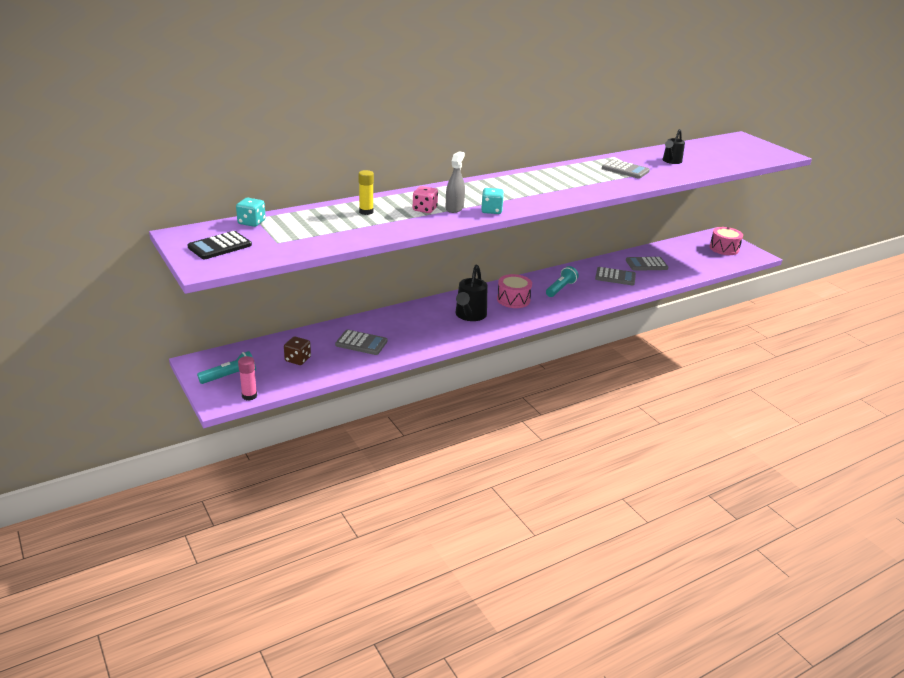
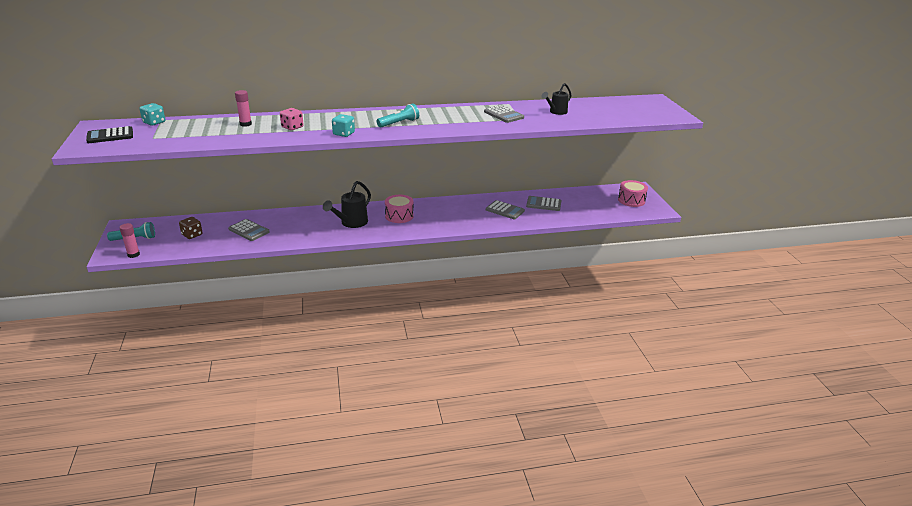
camera: 20 degrees right, 0 degrees up
yellow glue stick [359,170,374,215] -> pink glue stick [235,90,252,127]
grey spray bottle [446,151,465,213] -> none
turquoise flashlight [546,266,579,297] -> turquoise flashlight moved to [377,103,419,127]

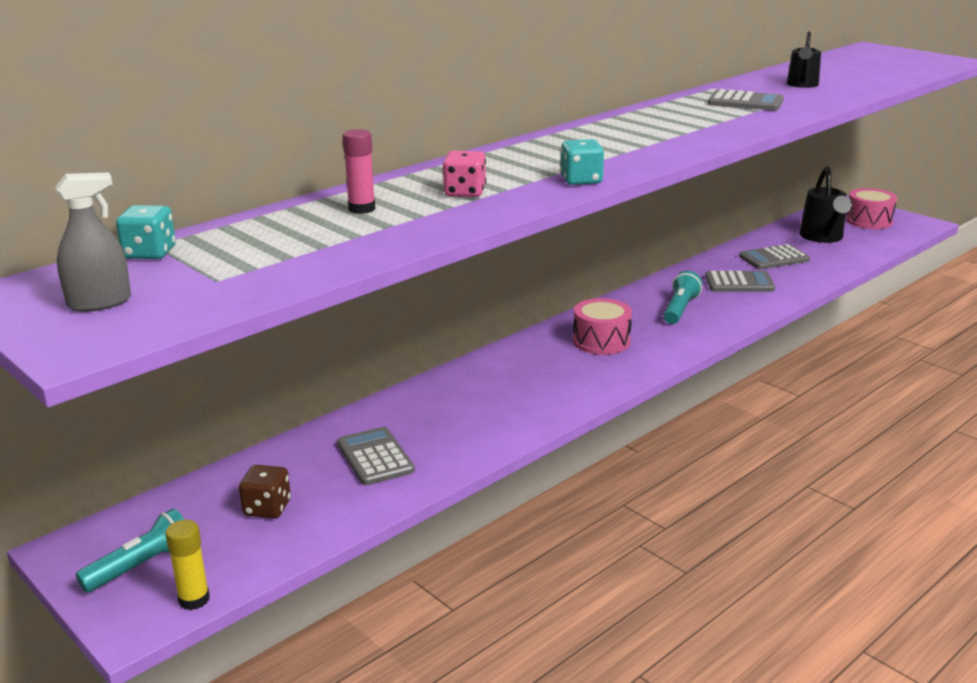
camera: 30 degrees left, 5 degrees down
black calculator [86,126,133,143] -> grey spray bottle [55,173,131,312]
pink glue stick [119,223,140,258] -> yellow glue stick [165,520,210,610]
grey calculator [228,219,270,241] -> grey calculator turned 120 degrees counterclockwise [337,427,415,485]
black watering can [323,181,371,228] -> black watering can moved to [799,166,852,243]
turquoise flashlight [377,103,419,127] -> turquoise flashlight moved to [663,271,703,324]

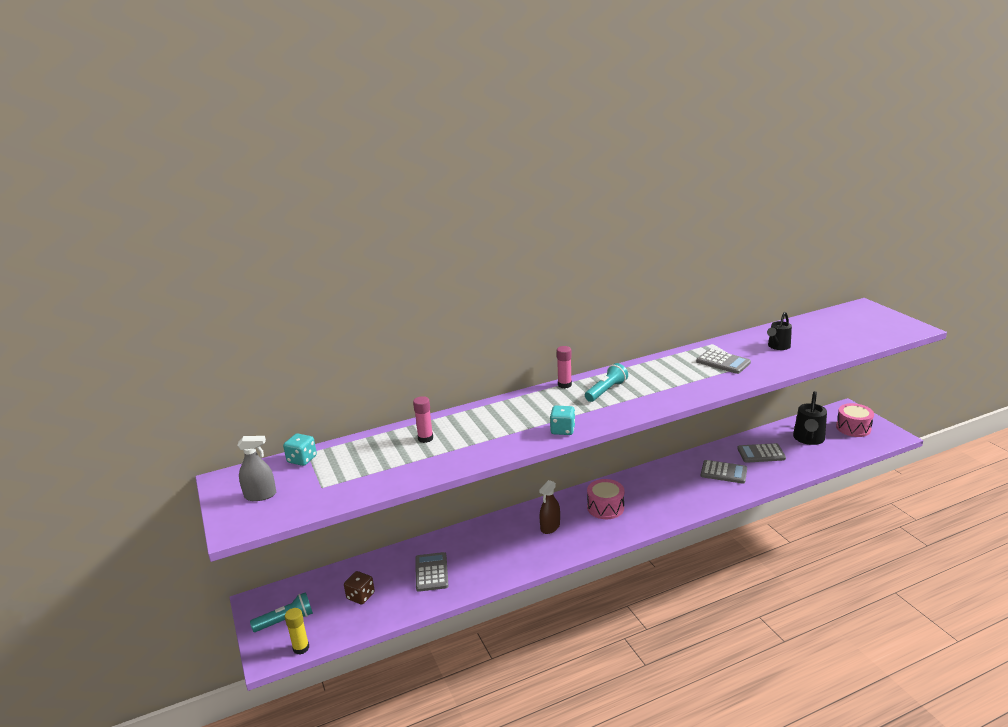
camera: 20 degrees right, 0 degrees up
pink dice [443,151,486,197] -> none
turquoise flashlight [663,271,703,324] -> turquoise flashlight moved to [585,363,628,402]
none -> brown spray bottle [539,480,560,534]
none -> pink glue stick [557,346,572,388]

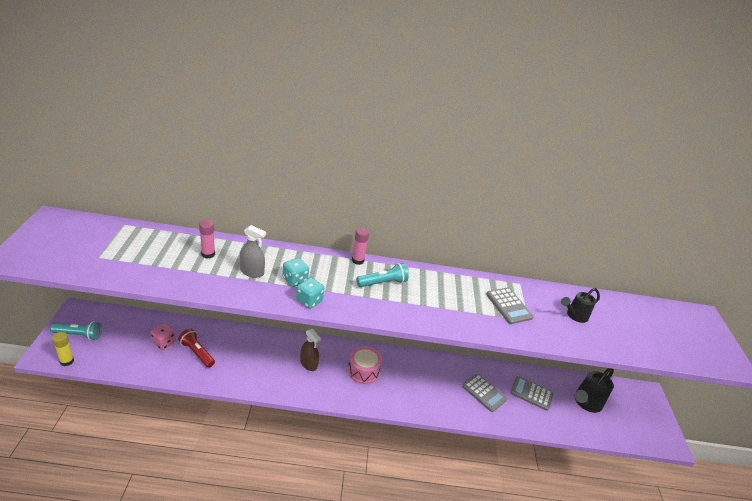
camera: 20 degrees right, 10 degrees up
grey spray bottle [237,436,276,501] -> grey spray bottle moved to [240,225,266,278]
turquoise dice [283,433,317,466] -> turquoise dice moved to [283,258,309,287]
brown dice [344,571,375,605] -> none
grey calculator [415,552,448,592] -> red flashlight [178,329,215,368]
brown spray bottle [539,480,560,534] -> brown spray bottle turned 105 degrees counterclockwise [300,329,321,371]
pink drum [836,403,874,437] -> none
none -> pink dice [151,323,176,350]

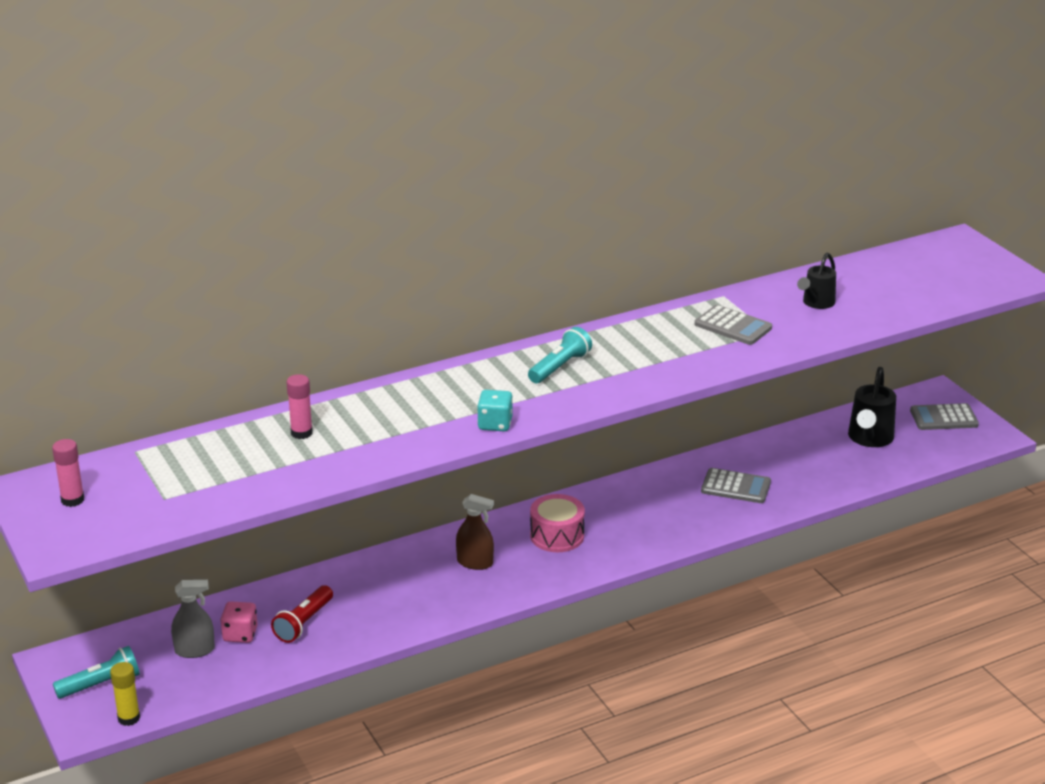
camera: 25 degrees left, 5 degrees down
red flashlight [178,329,215,368] -> red flashlight turned 75 degrees counterclockwise [271,585,333,643]
grey spray bottle [240,225,266,278] -> grey spray bottle moved to [171,580,215,658]
turquoise dice [283,258,309,287] -> none
pink glue stick [352,228,369,265] -> pink glue stick moved to [52,439,84,507]
grey calculator [510,376,554,411] -> grey calculator moved to [910,403,979,430]

